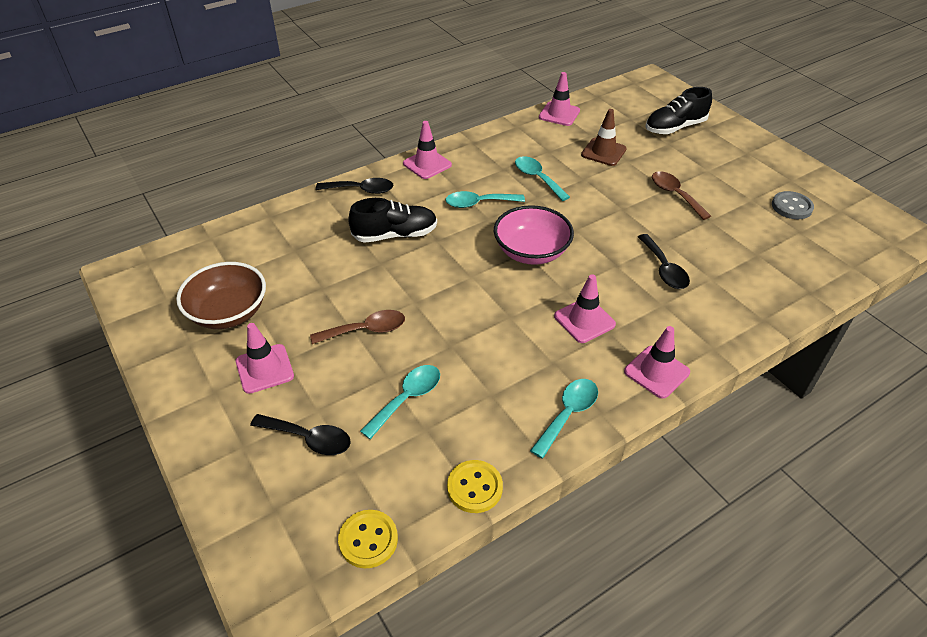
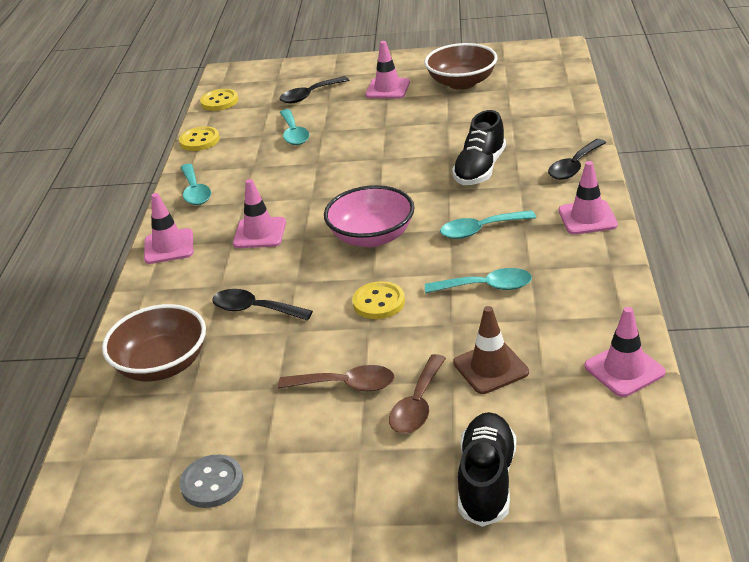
camera: 130 degrees right, 10 degrees down
brown spoon [310,310,405,344] -> brown spoon moved to [389,354,446,434]
turquoise spoon [445,191,525,208] -> turquoise spoon turned 135 degrees counterclockwise [440,210,536,239]
none -> brown bowl [102,304,206,381]
none -> yellow button [352,281,405,319]

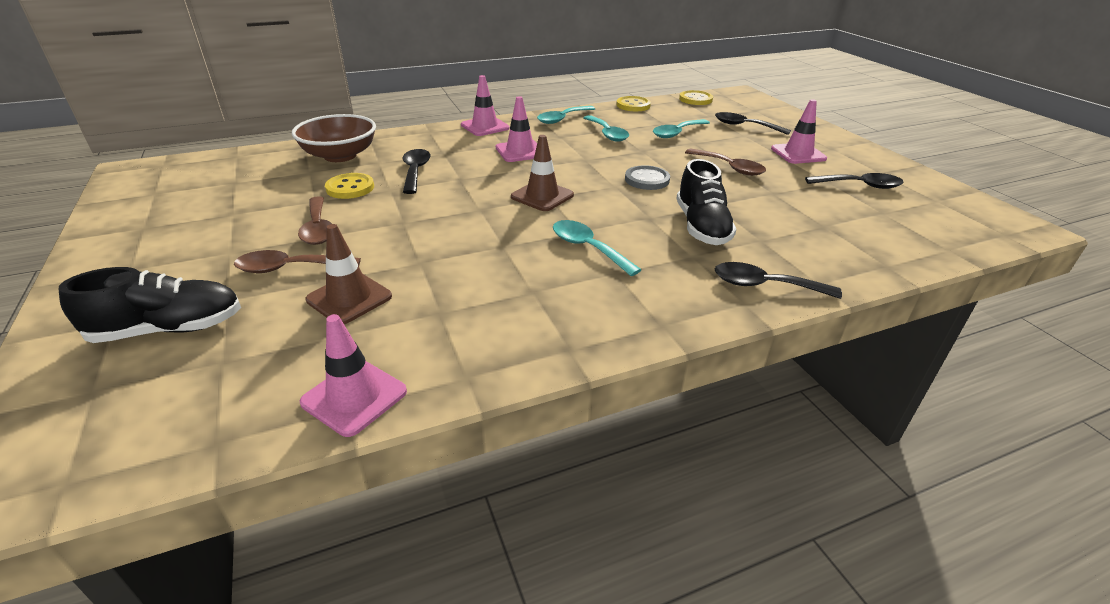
camera: 60 degrees right, 0 degrees up
grey button [180,455,244,508] -> grey button moved to [625,165,670,190]
pink bowl [324,185,414,247] -> brown traffic cone [511,135,574,211]
yellow button [352,281,405,319] -> yellow button moved to [325,173,374,199]
brown bowl [424,43,498,90] -> black spoon [805,173,904,189]
turquoise spoon [425,268,532,293] -> turquoise spoon moved to [583,115,629,142]
black shoe [452,110,506,185] -> black shoe turned 90 degrees counterclockwise [676,159,737,245]
pink traffic cone [559,161,618,235] -> none
none -> brown spoon [685,149,766,176]

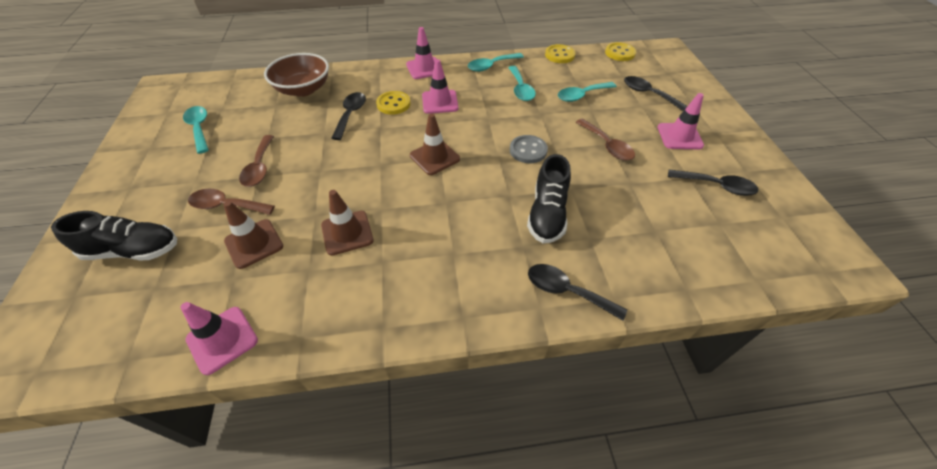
camera: 15 degrees right, 15 degrees up
yellow button [325,173,374,199] -> yellow button moved to [376,91,411,115]
turquoise spoon [553,220,642,276] -> turquoise spoon moved to [183,106,209,154]
none -> brown traffic cone [321,190,374,255]

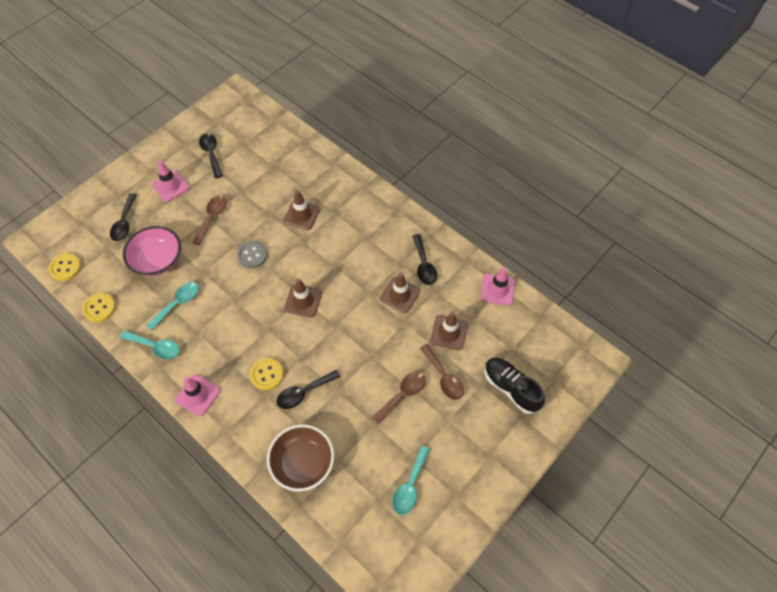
camera: 130 degrees left, 10 degrees up
pink traffic cone [422,59,459,114] -> none
black shoe [527,154,571,243] -> brown traffic cone [284,190,320,230]
black spoon [528,264,627,321] -> black spoon moved to [412,234,437,285]
turquoise spoon [558,82,617,102] -> pink bowl [123,226,181,276]

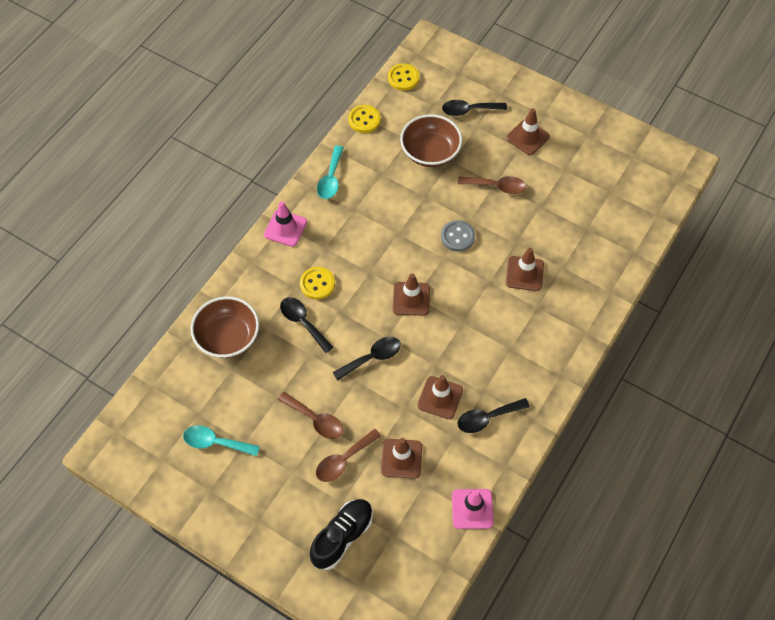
camera: 80 degrees right, 0 degrees up
pink bowl [123,226,181,276] -> brown bowl [400,114,462,167]
turquoise spoon [146,282,199,330] -> none
pink traffic cone [152,161,190,202] -> brown traffic cone [506,108,550,155]
black spoon [199,133,223,178] -> black spoon moved to [332,337,401,381]

